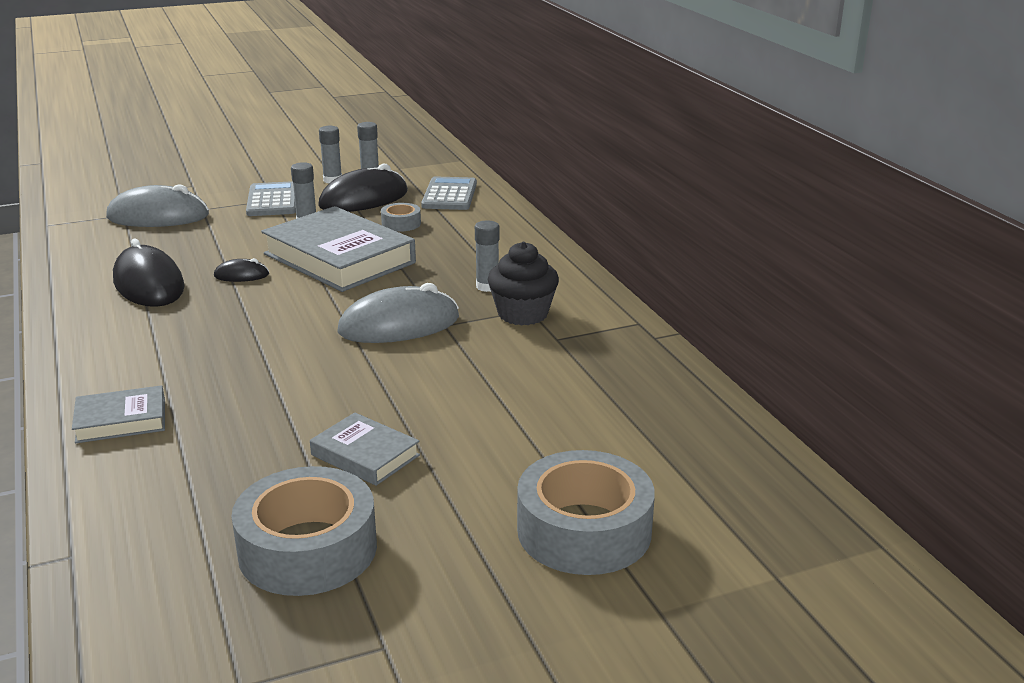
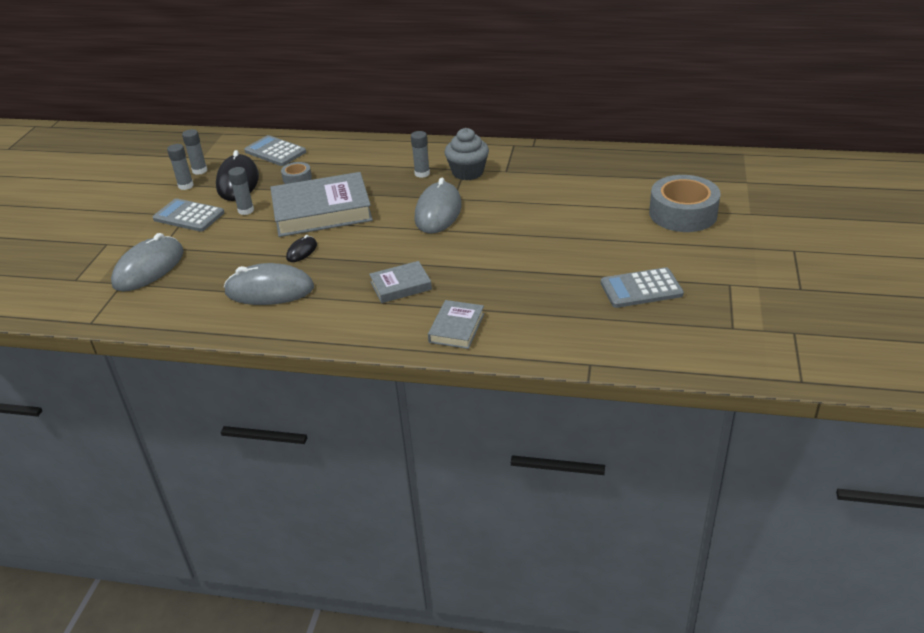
camera: 55 degrees left, 10 degrees up
black mouse [113,239,185,307] -> grey mouse [224,263,314,305]
grey tape [231,466,377,596] -> grey calculator [601,267,684,308]
grey book [310,412,420,486] -> grey book moved to [369,261,432,303]
black cupcake [488,242,559,326] -> grey cupcake [445,128,489,180]

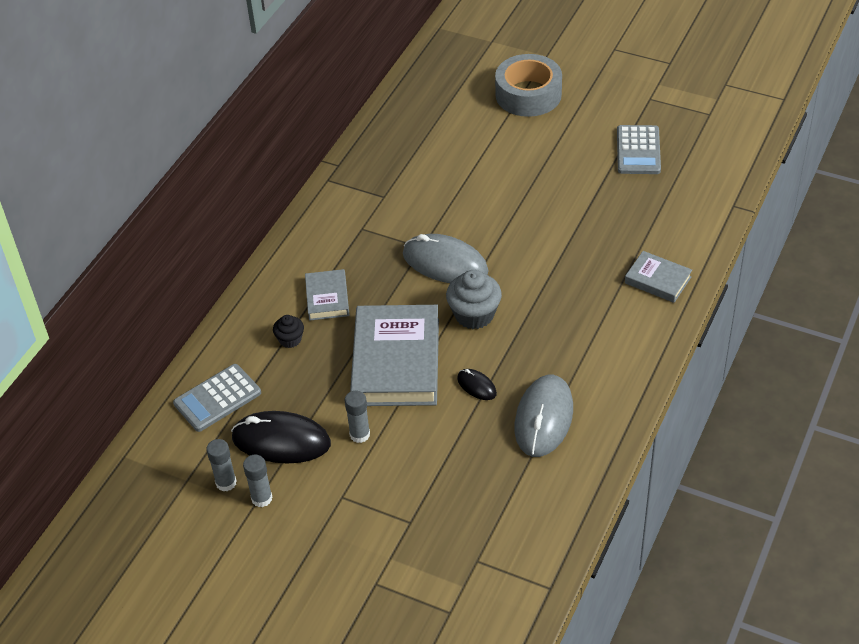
camera: 75 degrees left, 10 degrees up
grey mouse [111,233,184,292] -> none
grey calculator [153,198,224,232] -> none
grey tape [281,162,312,184] -> none
grey book [369,261,432,303] -> grey book moved to [305,269,349,321]
grey glue stick [411,131,430,178] -> none
grey cupcake [445,128,489,180] -> grey cupcake moved to [446,270,502,329]
none -> black cupcake [273,315,304,348]

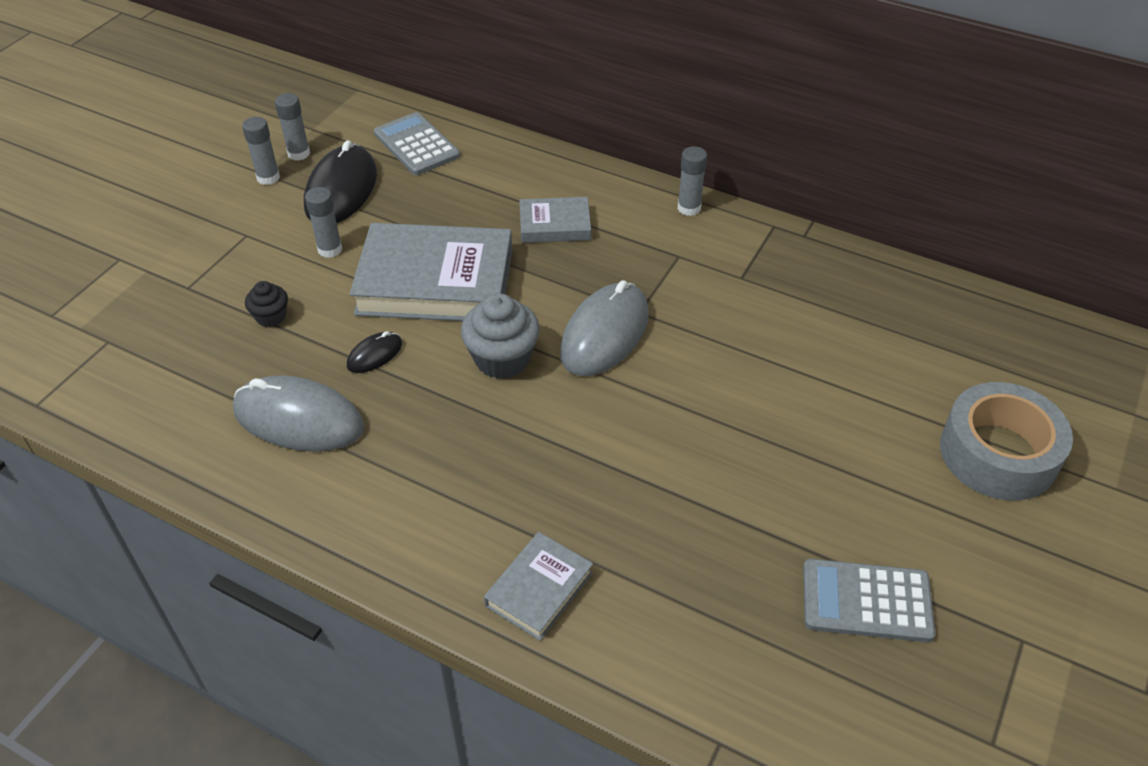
camera: 90 degrees right, 0 degrees up
black cupcake [273,315,304,348] -> black cupcake moved to [245,281,288,327]
none -> grey glue stick [678,146,707,216]

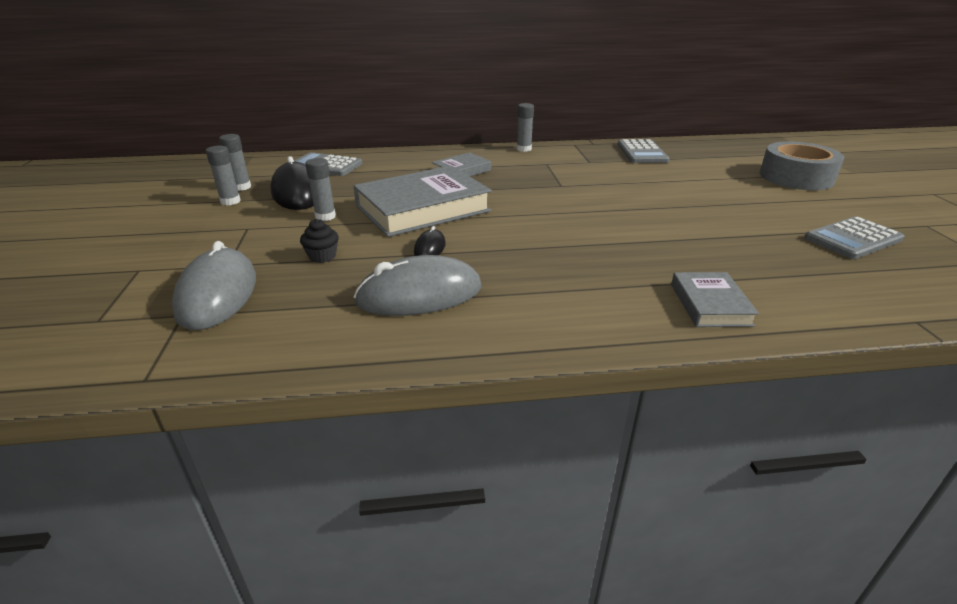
camera: 35 degrees left, 15 degrees down
grey cupcake [461,293,540,379] -> none
grey mouse [560,280,649,376] -> grey mouse moved to [172,241,256,330]
none -> grey calculator [618,139,670,163]

